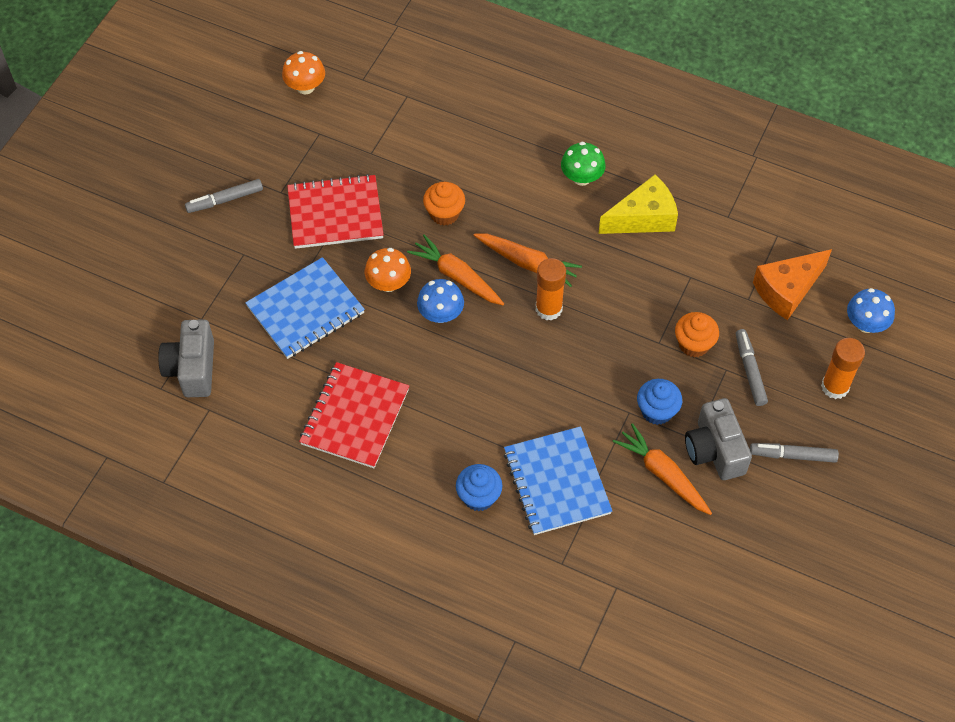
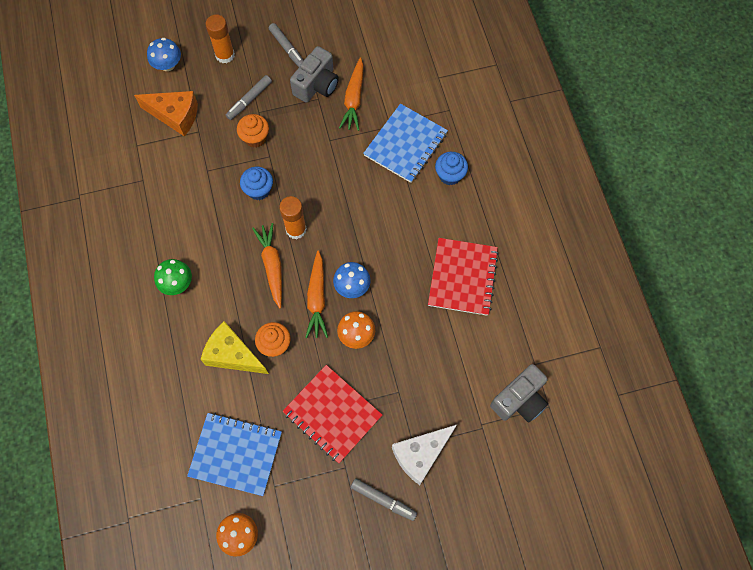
camera: 130 degrees left, 10 degrees up
blue notebook [245,257,365,359] -> blue notebook moved to [187,413,282,496]
red notebook [299,362,409,468] -> red notebook turned 60 degrees counterclockwise [428,238,499,316]
yellow cheese [598,175,678,234] -> yellow cheese moved to [200,321,269,374]
blue cupcake [637,379,682,425] -> blue cupcake moved to [240,167,273,200]
none -> white cheese [392,425,457,485]

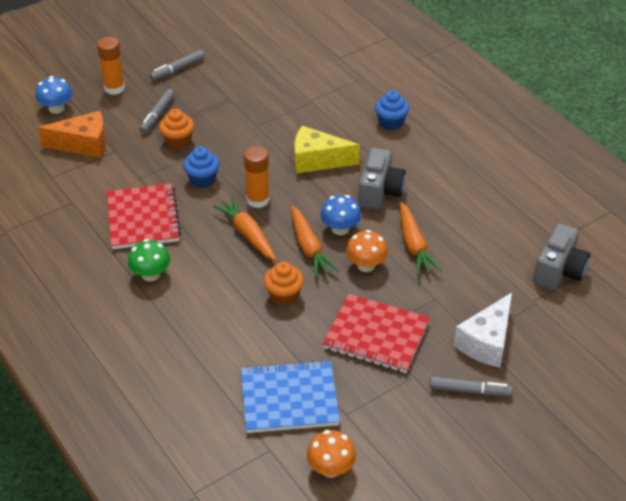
camera: 20 degrees left, 25 degrees down
yellow cheese [200,321,269,374] -> yellow cheese moved to [294,126,360,174]
grey marker [269,23,304,67] -> grey marker turned 105 degrees clockwise [149,50,204,81]
grey camera [290,46,339,103] -> grey camera moved to [358,148,406,210]
orange carrot [339,57,364,131] -> orange carrot moved to [400,202,441,275]
blue notebook [363,104,448,183] -> none
red notebook [428,238,499,316] -> red notebook moved to [107,183,181,249]

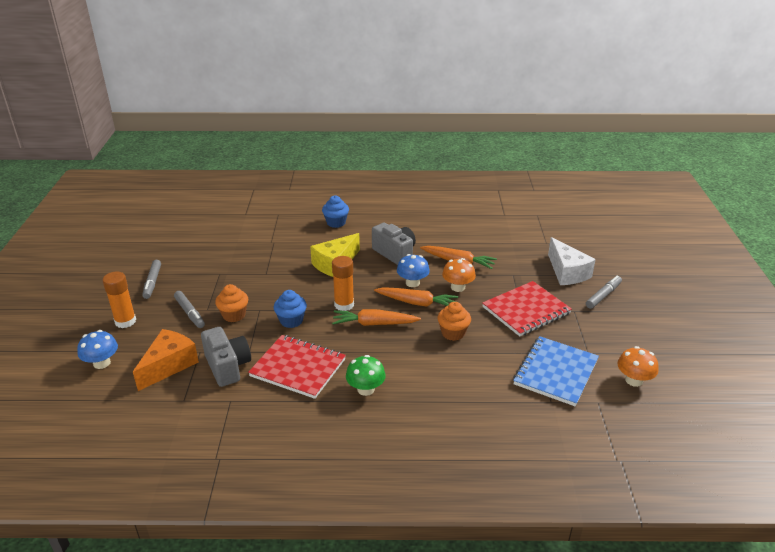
camera: 55 degrees left, 10 degrees down
grey camera [533,223,590,290] -> grey camera moved to [201,327,251,387]

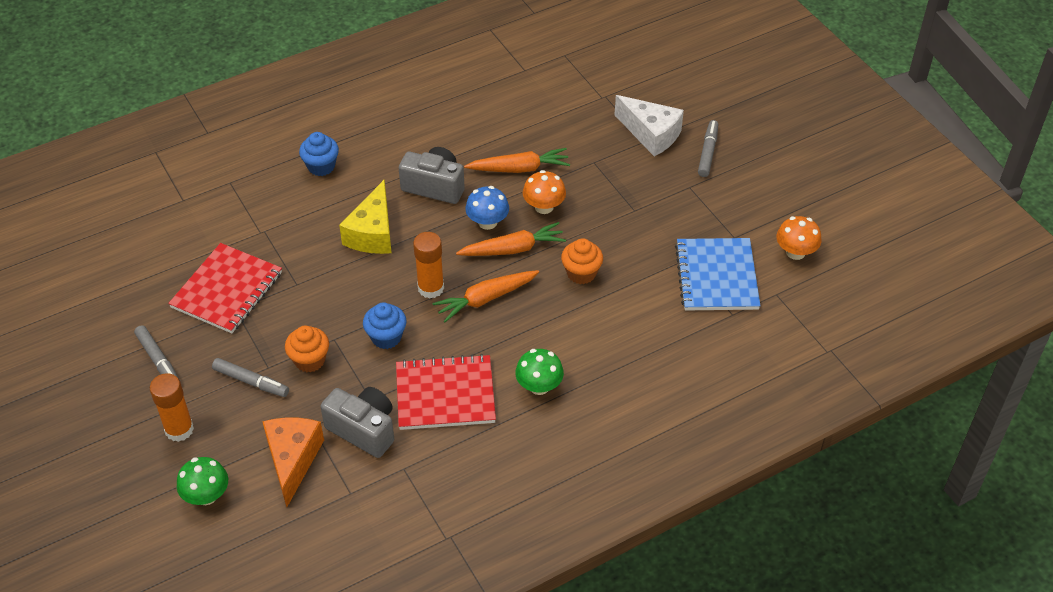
camera: 30 degrees left, 15 degrees up
blue mushroom [77,330,118,369] -> green mushroom [177,457,228,505]
red notebook [482,281,572,337] -> red notebook moved to [168,243,282,333]

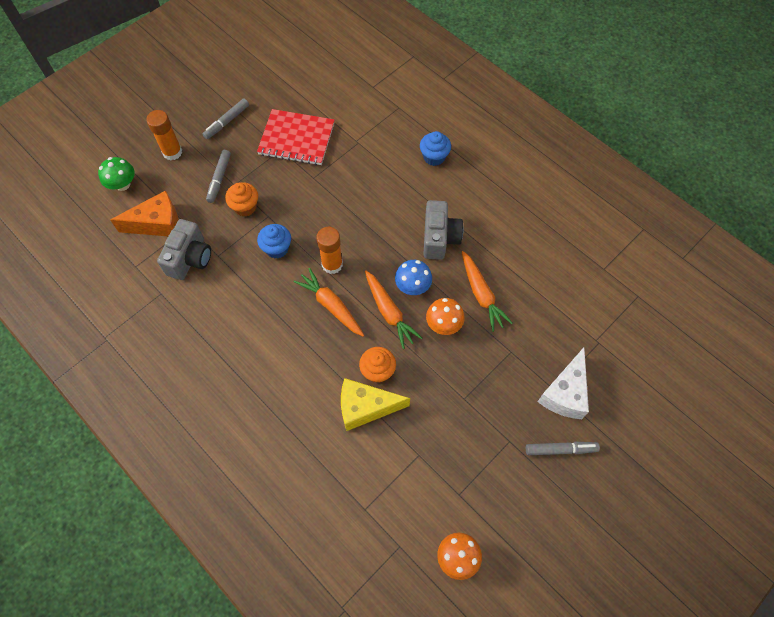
camera: 75 degrees right, 15 degrees up
yellow cheese [339,179,392,254] -> yellow cheese moved to [341,378,410,431]
red notebook [396,354,496,430] -> none
green mushroom [515,349,564,395] -> none
blue notebook [675,238,761,310] -> none

